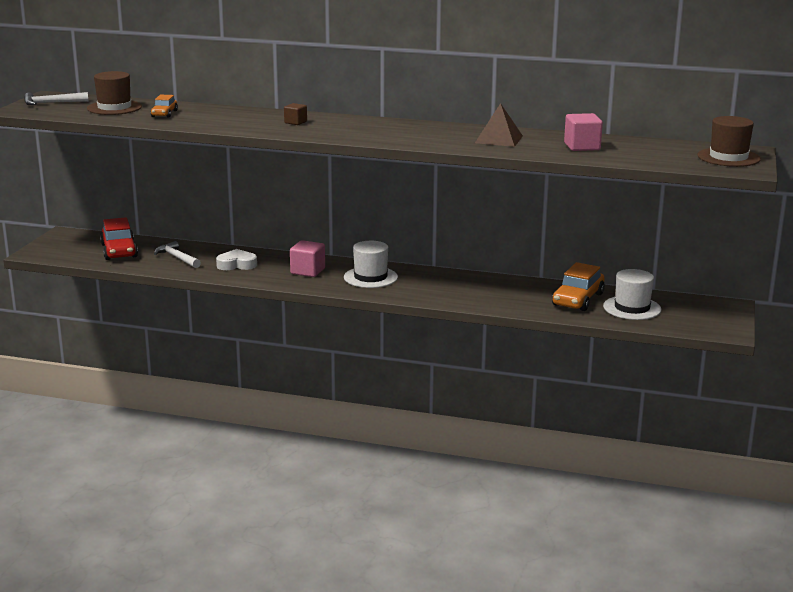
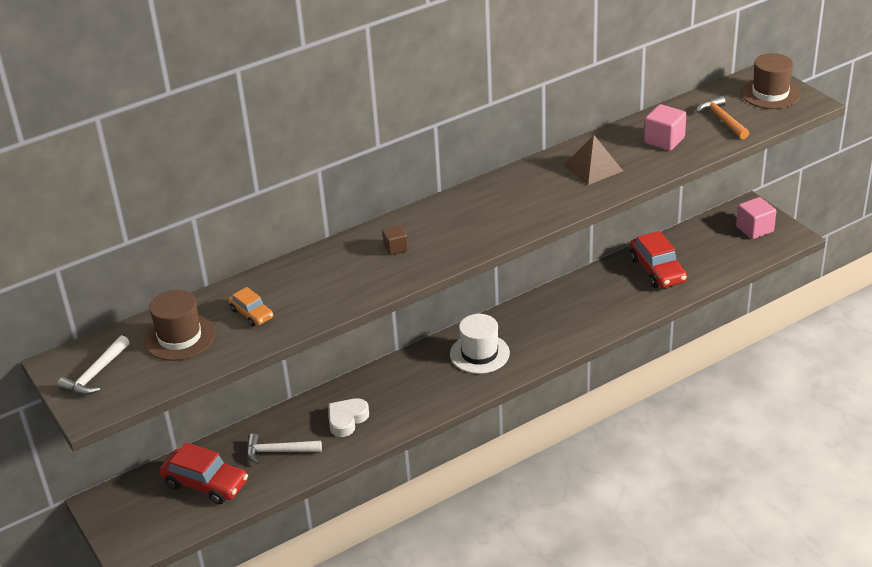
camera: 45 degrees left, 15 degrees up
pink cube [290,240,325,277] -> pink cube moved to [736,197,776,239]
orange car [552,262,605,311] -> red car [630,231,687,288]
white hat [603,269,662,320] -> none
none -> orange hammer [696,96,749,139]

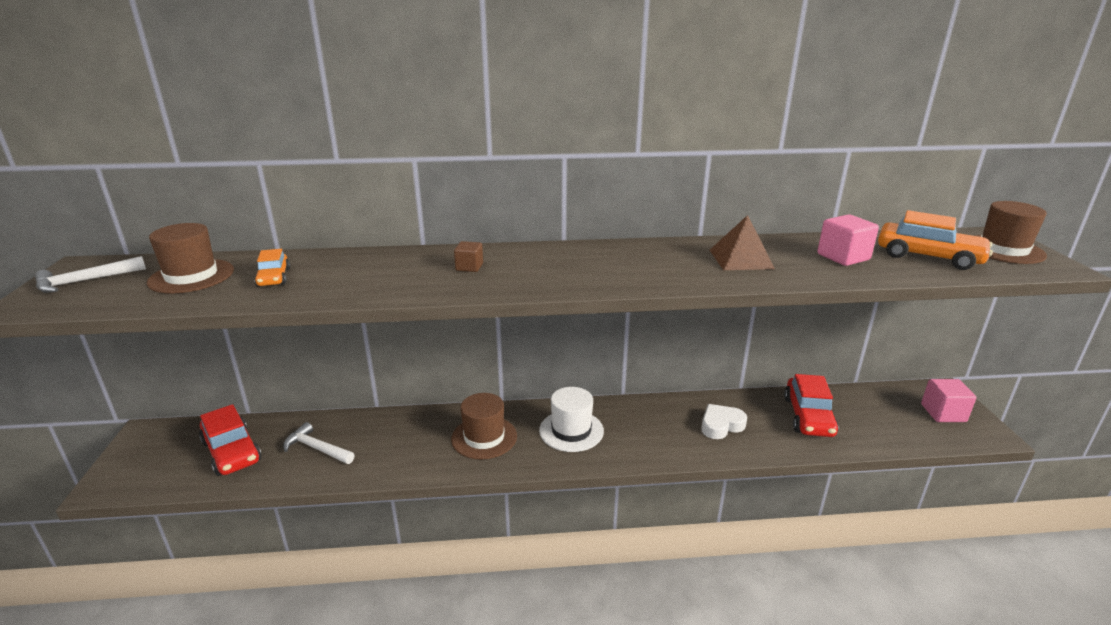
camera: 25 degrees right, 10 degrees down
white heart [328,398,369,437] -> white heart moved to [701,404,747,439]
orange hammer [696,96,749,139] -> orange car [878,210,993,270]
none -> brown hat [451,393,517,459]

